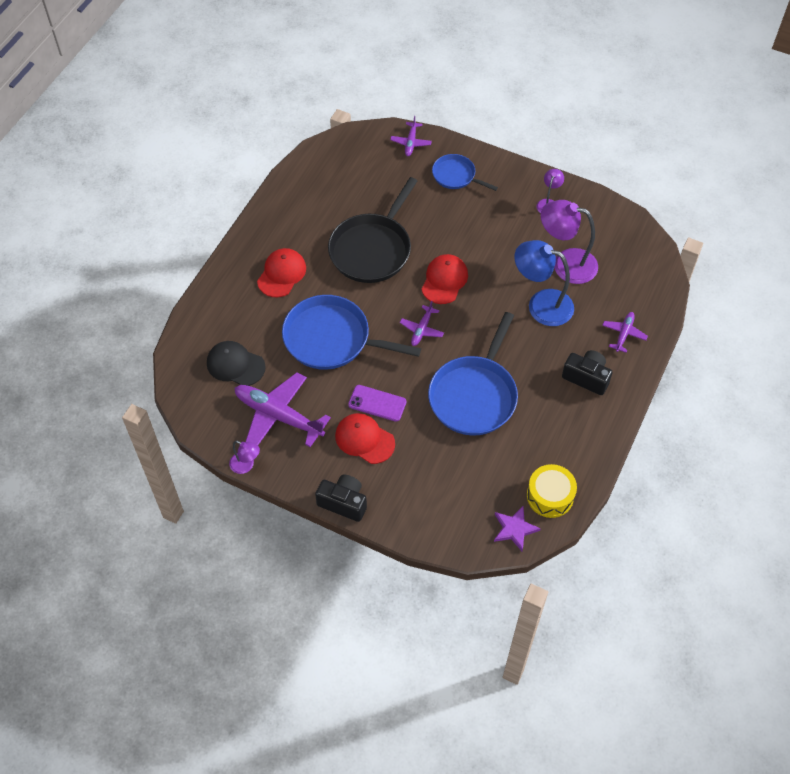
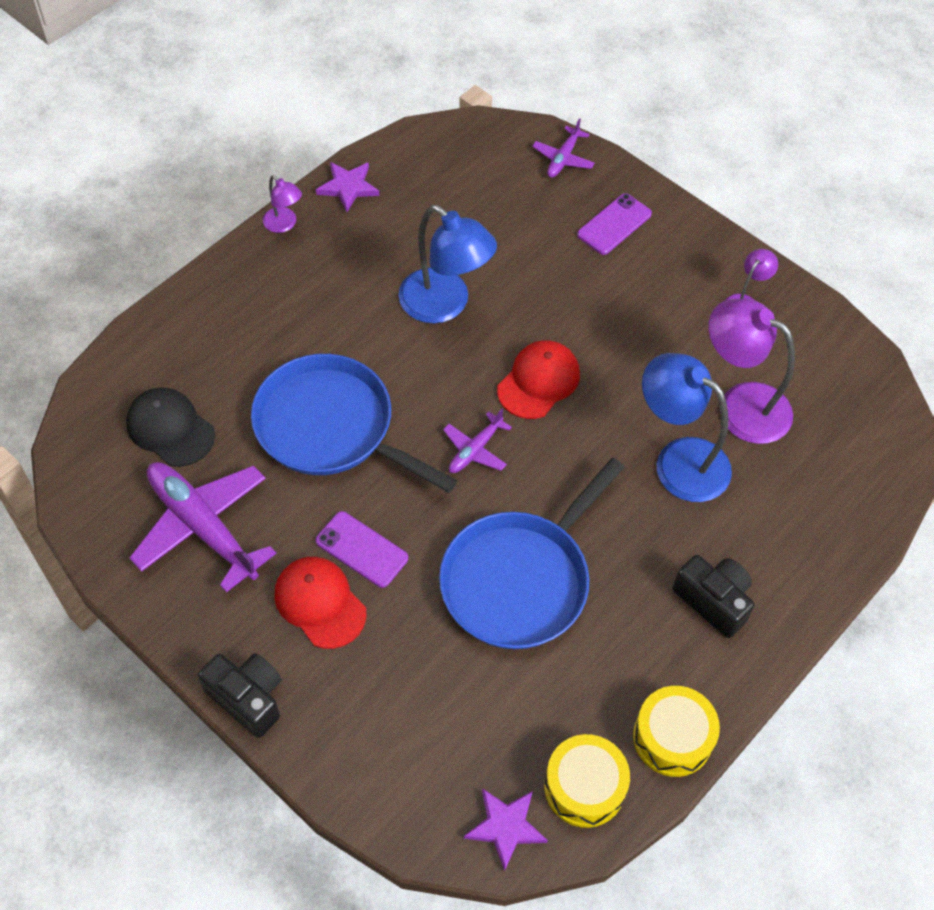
camera: 15 degrees right, 0 degrees up
purple lamp [229,441,260,474] -> purple lamp moved to [263,175,302,233]
red cap [257,248,306,297] -> none
black pan [328,177,417,283] -> blue lamp [398,205,497,323]
blue pan [432,154,498,191] -> purple phone [577,193,652,255]
purple plane [602,312,648,353] -> none
none -> purple star [316,162,379,212]
none -> yellow drum [633,686,720,777]

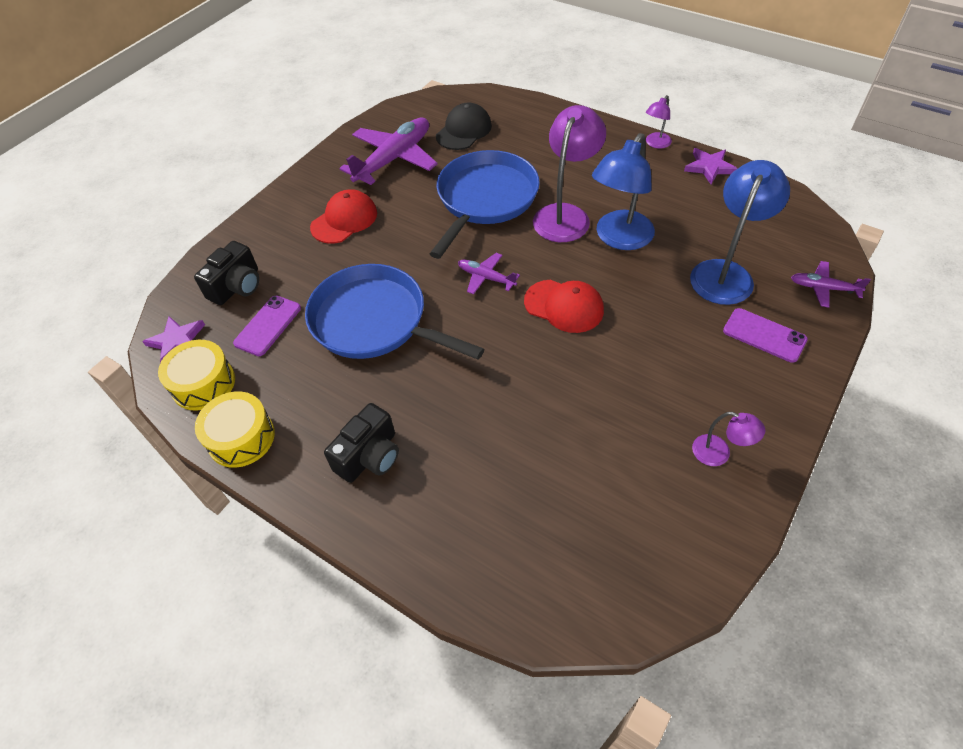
camera: 85 degrees right, 5 degrees down
black camera [198,653,281,738] -> black camera moved to [194,241,259,305]
purple phone [316,511,408,588] -> purple phone moved to [233,296,301,356]
blue lamp [642,353,732,502] -> blue lamp moved to [690,160,790,305]
purple lamp [709,299,795,444] -> purple lamp moved to [533,105,606,242]

